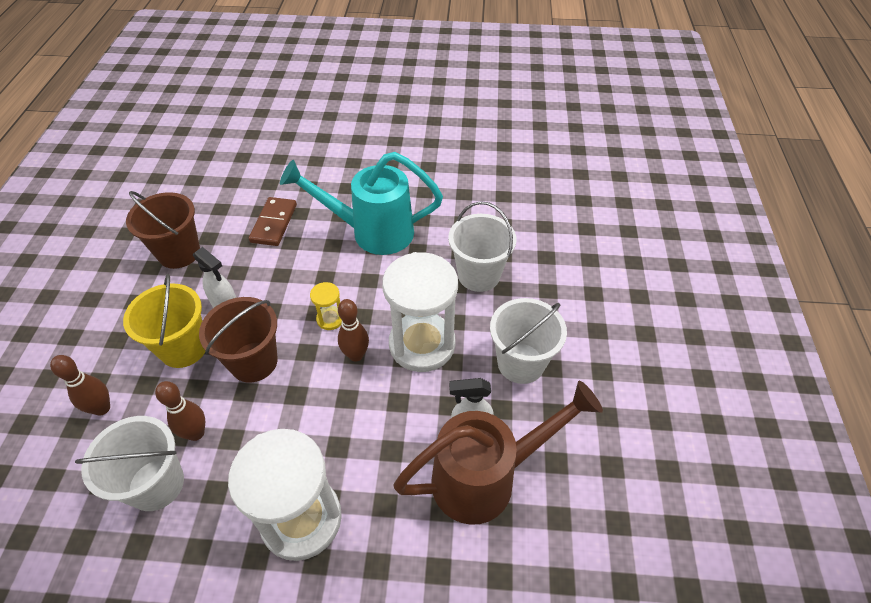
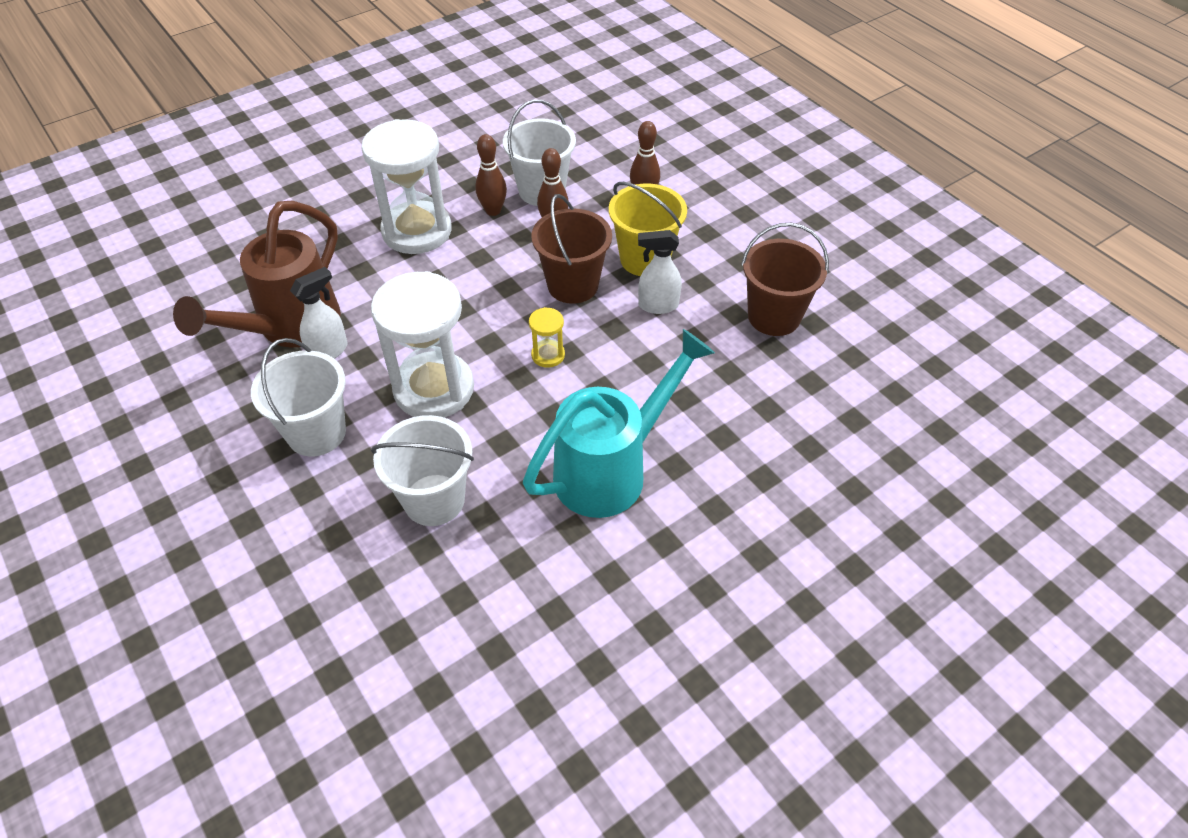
camera: 140 degrees right, 0 degrees up
brown domino [249,197,297,246] -> none
brown bowling pin [338,299,369,362] -> brown bowling pin moved to [475,134,507,216]

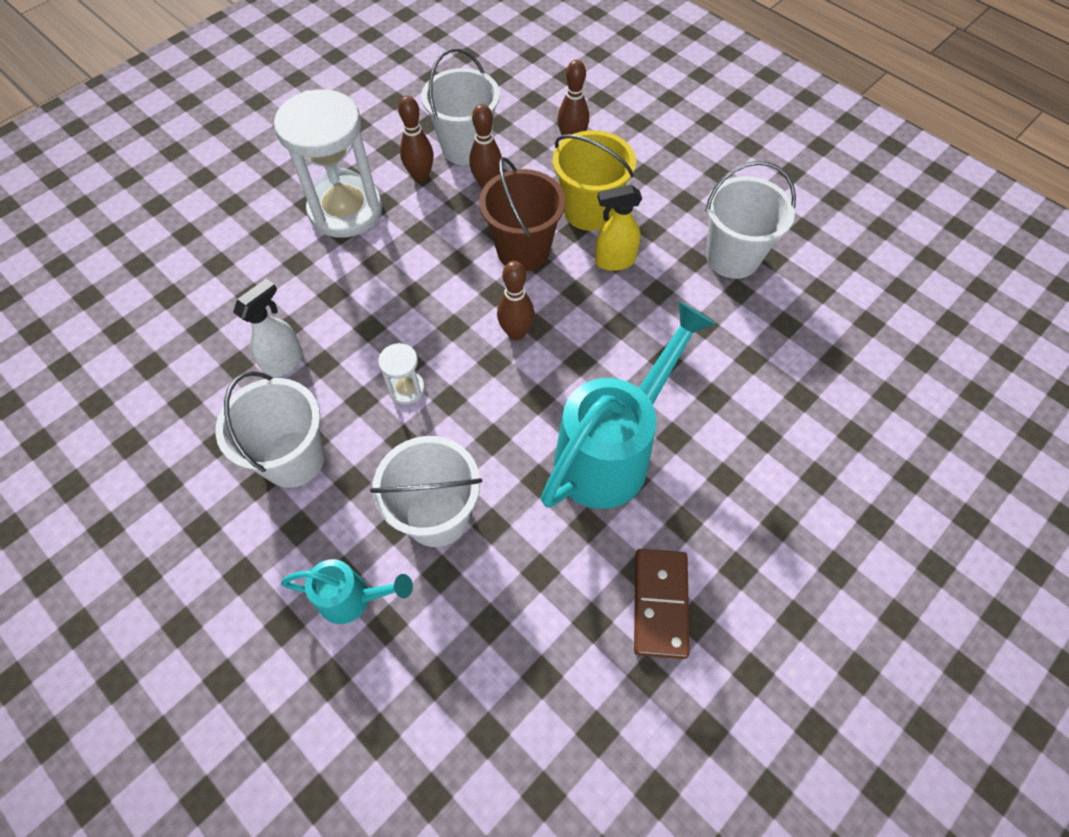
camera: 10 degrees left, 10 degrees up
brown watering can [173,201,341,348] -> none
white hourglass [371,271,474,418] -> white hourglass [378,343,425,405], size x0.43
yellow hourglass [529,307,565,368] -> brown bowling pin [497,261,535,340]
white spray bottle [638,230,682,314] -> yellow spray bottle [595,185,642,271]
brown bucket [741,223,829,336] -> white bucket [705,161,796,279]
none -> turquoise watering can [281,559,413,624]
none -> brown domino [634,549,690,659]

